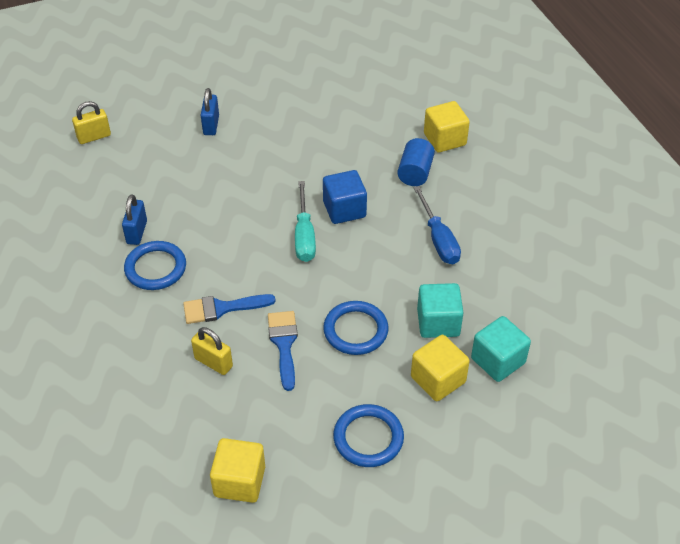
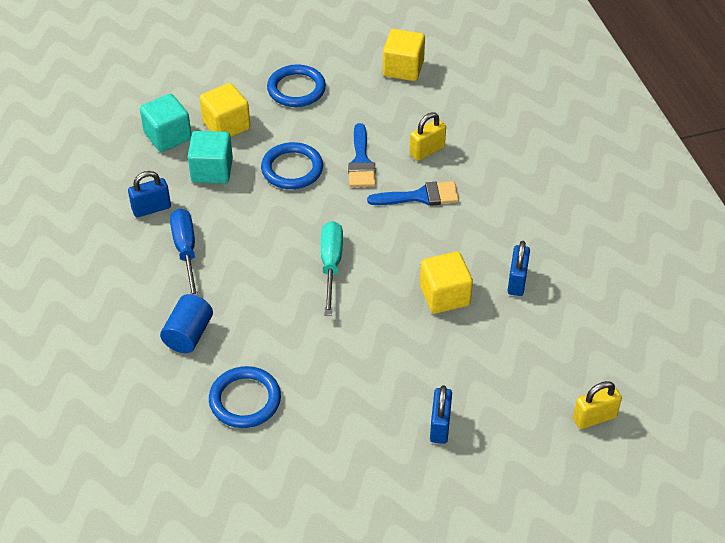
camera: 175 degrees left, 0 degrees up
blue ring [124,241,186,290] -> blue ring moved to [209,366,281,428]
yellow padlock [191,327,233,375] -> yellow padlock turned 75 degrees counterclockwise [410,112,446,161]
blue cube [323,170,367,224] -> none
yellow cube [424,101,470,153] -> yellow cube moved to [420,252,473,314]
none -> blue padlock [128,171,171,217]

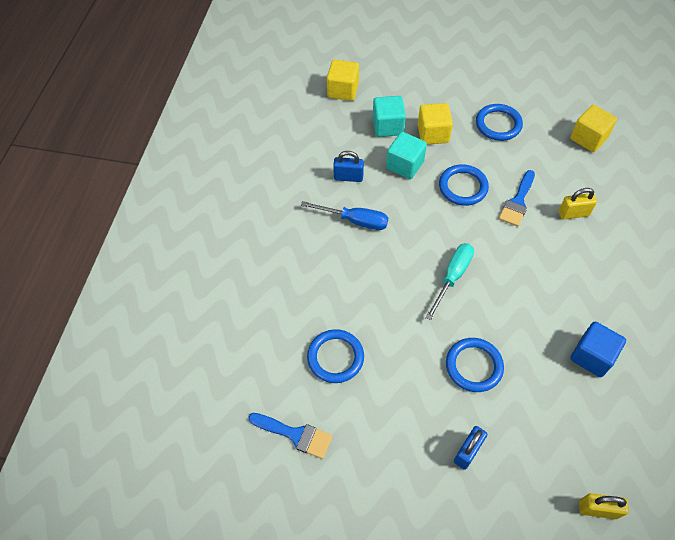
camera: 30 degrees right, 10 degrees up
blue cylinder [160,294,213,353] -> none
blue screwdriver [170,209,198,296] -> blue screwdriver turned 90 degrees clockwise [301,201,388,230]
blue brush [367,181,459,206] -> blue brush moved to [248,413,332,459]
yellow cube [420,252,473,314] -> yellow cube moved to [327,60,359,101]
blue padlock [508,241,530,296] -> blue cube [570,322,626,377]
none -> blue ring [446,338,504,392]

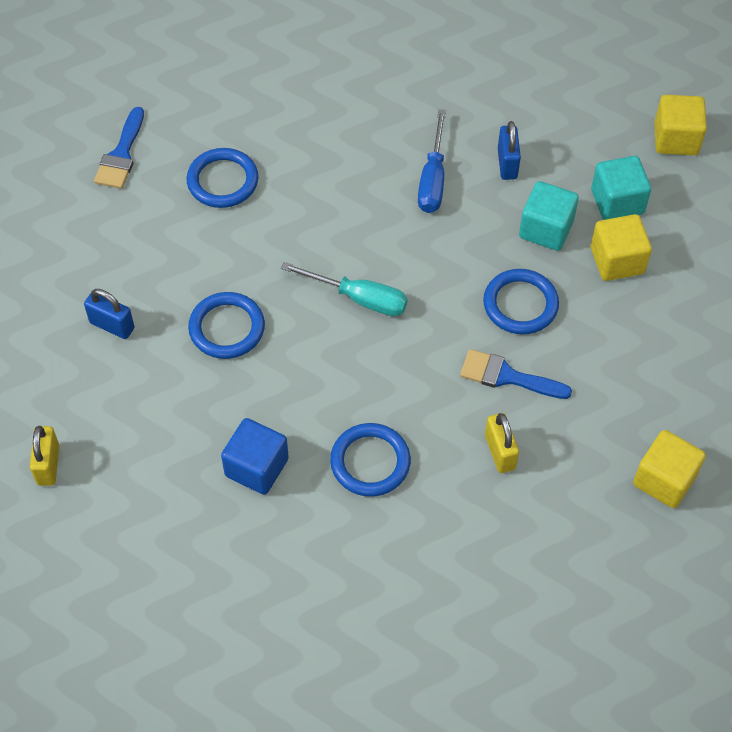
camera: 80 degrees right, 0 degrees up
blue ring [476,104,523,141] -> blue ring moved to [330,423,411,497]

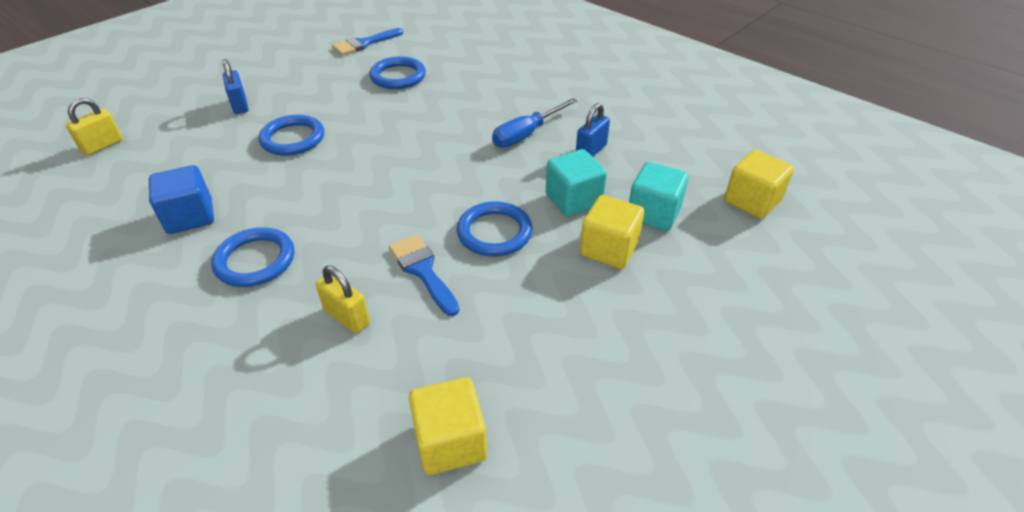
camera: 40 degrees right, 15 degrees down
turquoise screwdriver [281,262,408,316] -> none
yellow padlock [485,413,519,473] -> yellow padlock turned 75 degrees counterclockwise [316,266,370,333]

